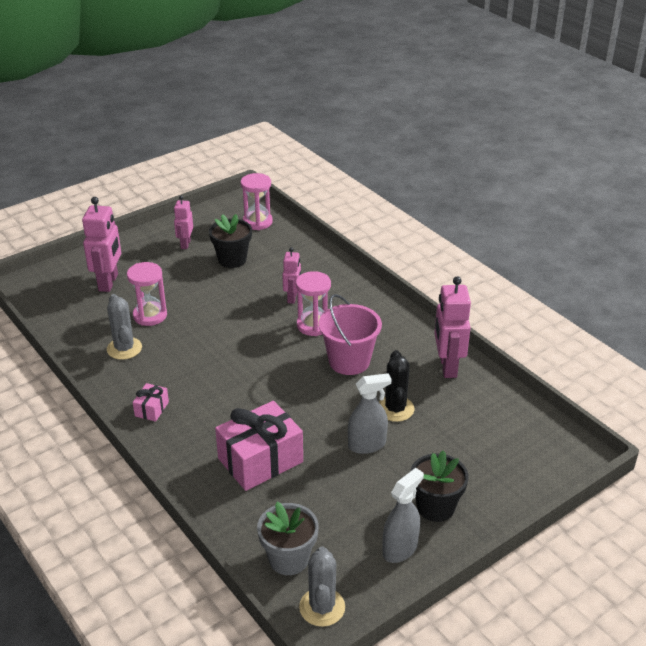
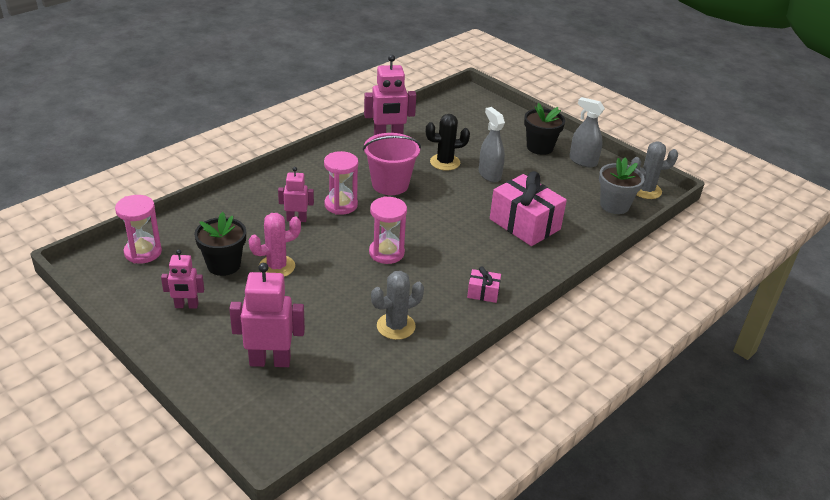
camera: 100 degrees left, 0 degrees up
pink hourglass [127,262,167,326] -> pink hourglass moved to [369,196,407,264]
none -> pink cactus [249,213,301,277]

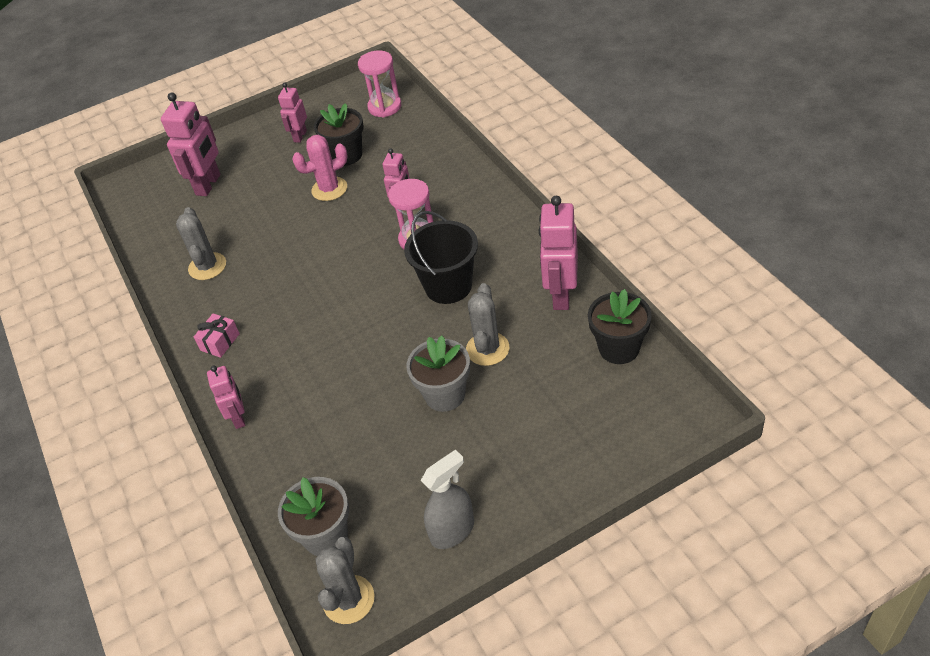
camera: 115 degrees right, 10 degrees up
pink cactus [249,213,301,277] -> pink cactus turned 75 degrees clockwise [292,135,348,201]
pink bucket [363,133,421,195] -> black bucket [404,211,478,304]
pink hourglass [369,196,407,264] -> none
black cactus [426,114,470,171] -> grey cactus [466,283,509,366]
grey spray bottle [479,107,505,183] -> grey flower pot [406,335,470,412]
pink gift [490,171,567,246] -> none
black flower pot [524,103,565,155] -> black flower pot moved to [588,289,652,364]
none -> pink robot [207,365,245,429]

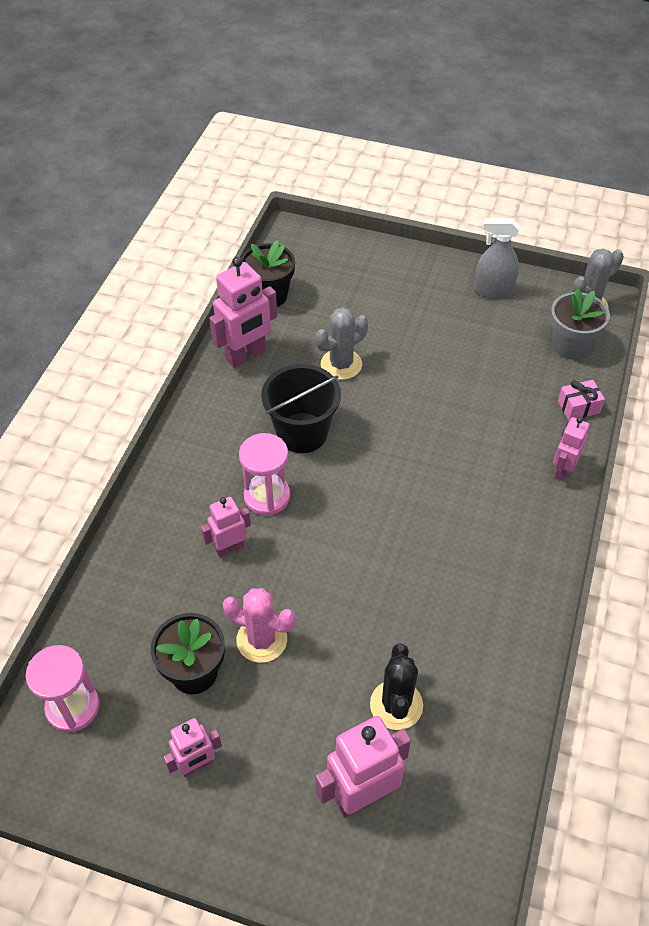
camera: 140 degrees left, 5 degrees up
grey cactus [176,207,226,280] -> none
pink gift [194,313,240,358] -> pink gift moved to [558,380,605,421]
grey flower pot [406,335,470,412] -> none
none -> black cactus [370,643,423,730]

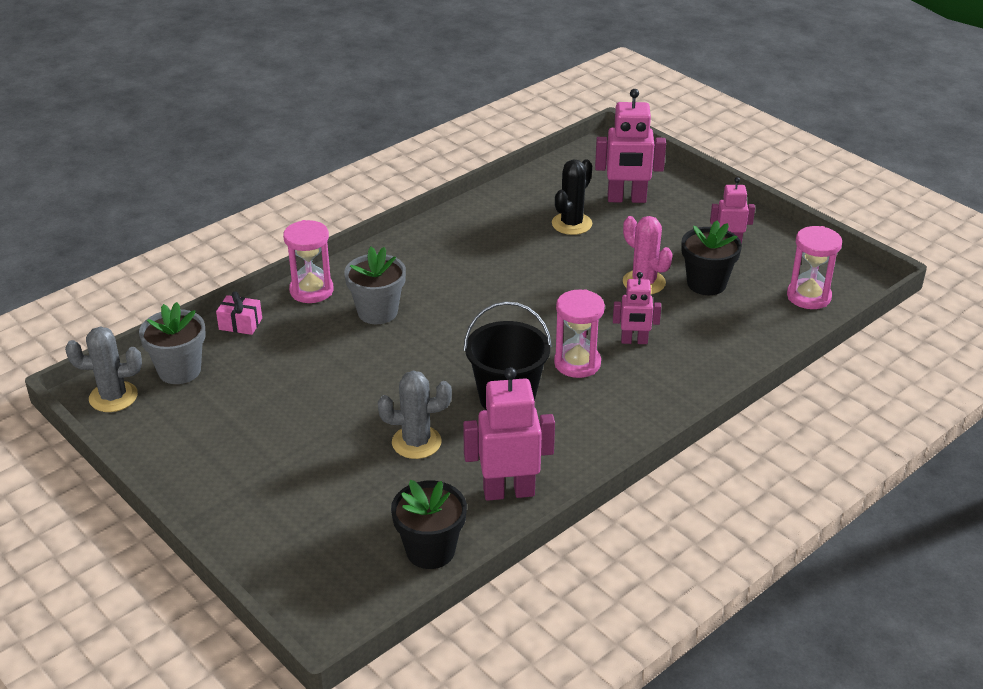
camera: 150 degrees left, 15 degrees down
grey spray bottle [474,218,519,299] -> none
pink robot [553,417,590,481] -> pink hourglass [283,220,333,303]
none -> grey flower pot [344,247,406,324]

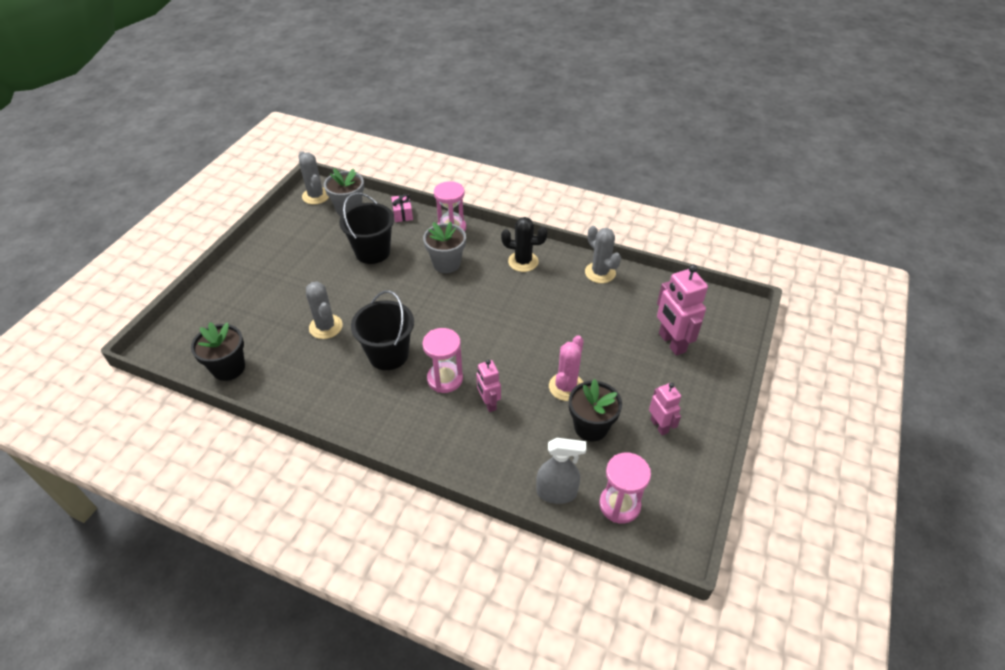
camera: 65 degrees right, 10 degrees up
pink robot [463,367,555,501] -> none
black cactus [552,159,592,235] -> black cactus moved to [501,217,547,272]
none -> black bucket [339,192,394,264]
none -> grey spray bottle [536,438,586,504]
none -> grey cactus [585,226,621,283]

